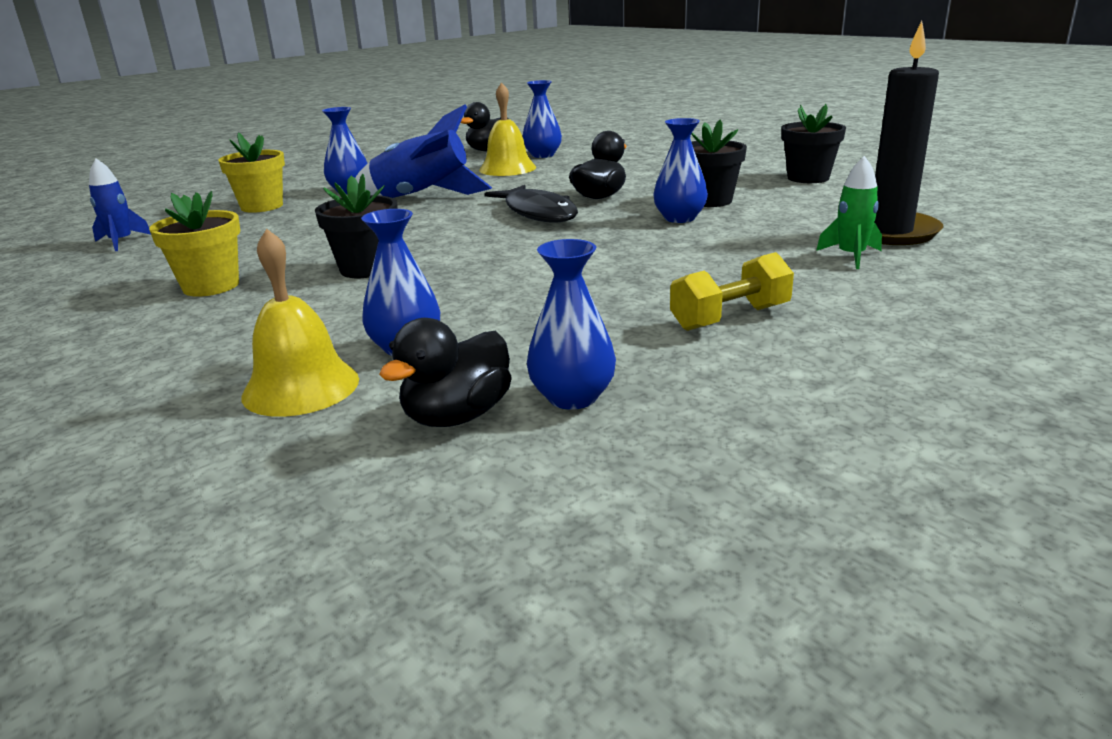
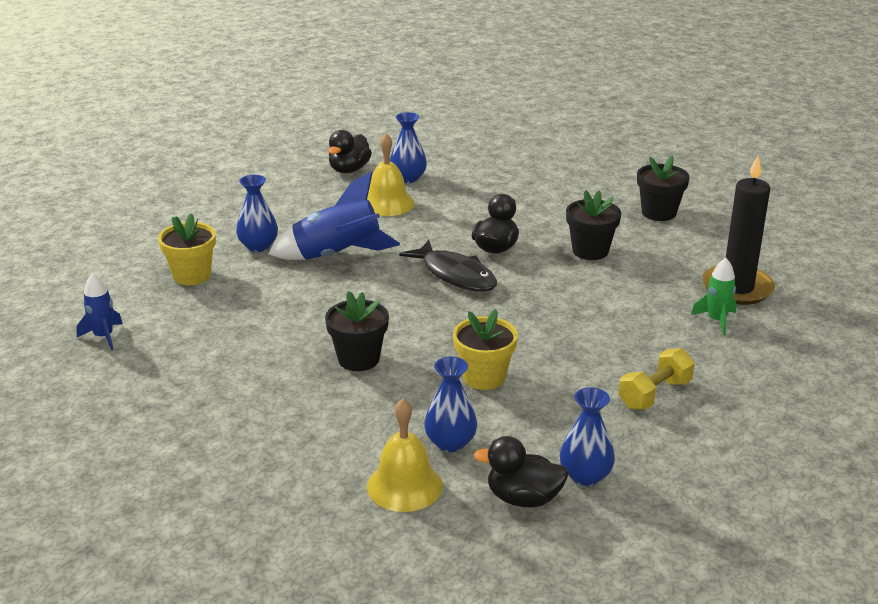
camera: 15 degrees left, 5 degrees up
yellow flower pot [149,191,240,296] -> yellow flower pot moved to [453,309,518,390]
black duck [379,318,512,427] -> black duck turned 75 degrees clockwise [473,436,569,507]
blue vase [654,118,708,223] -> none

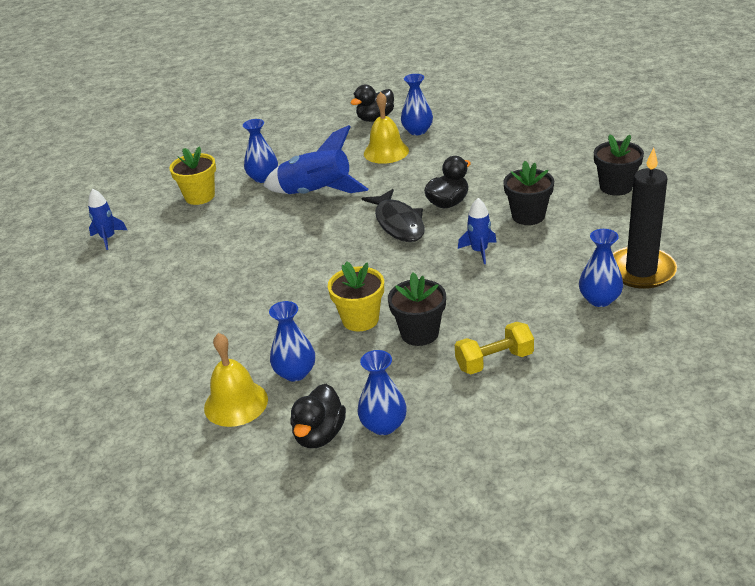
camera: 25 degrees right, 5 degrees up
black flower pot [325,291,389,371] -> black flower pot moved to [388,273,446,346]
black duck [473,436,569,507] -> black duck turned 105 degrees counterclockwise [290,384,346,448]
green rocket [691,258,737,335] -> blue vase [579,229,623,307]
none -> blue rocket [458,198,497,264]

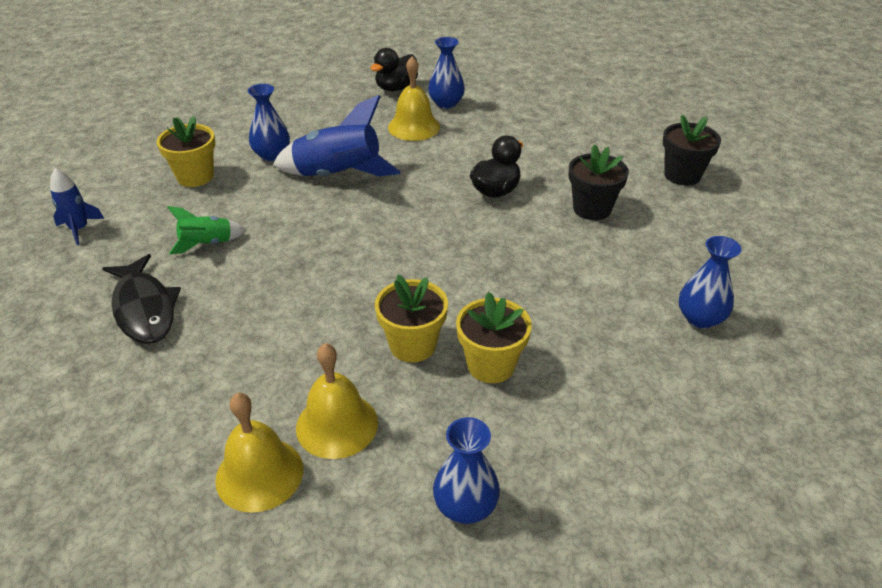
camera: 10 degrees left, 5 degrees up
blue vase [269,301,315,381] -> yellow bell [296,343,378,459]
black duck [290,384,346,448] -> none
black fish [362,189,425,242] -> black fish moved to [102,254,181,344]
black flower pot [388,273,446,346] -> yellow flower pot [456,292,532,383]
yellow dumbbell [455,322,534,374] -> none
blue rocket [458,198,497,264] -> none
black candle [613,147,677,289] -> none
none -> green rocket [167,206,247,254]

